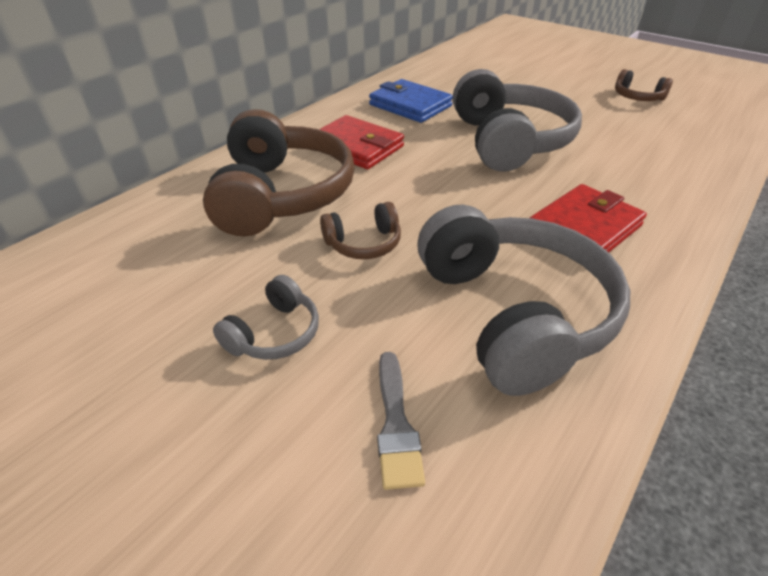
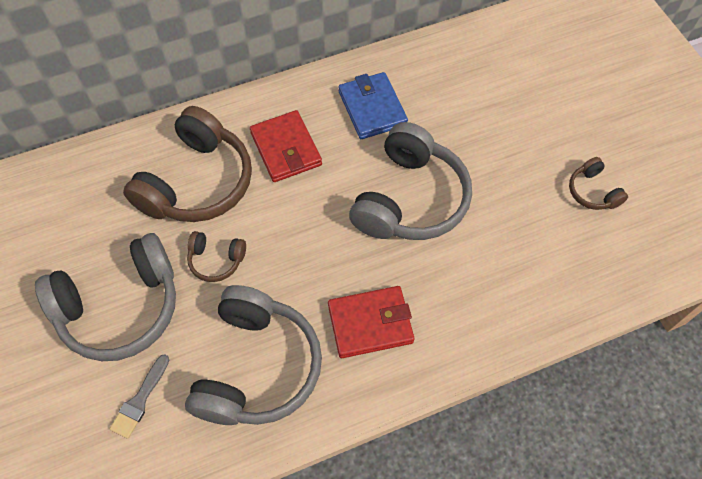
camera: 30 degrees right, 20 degrees up
grey headphones [213,275,319,360] -> grey headphones [35,233,176,361], size x2.18

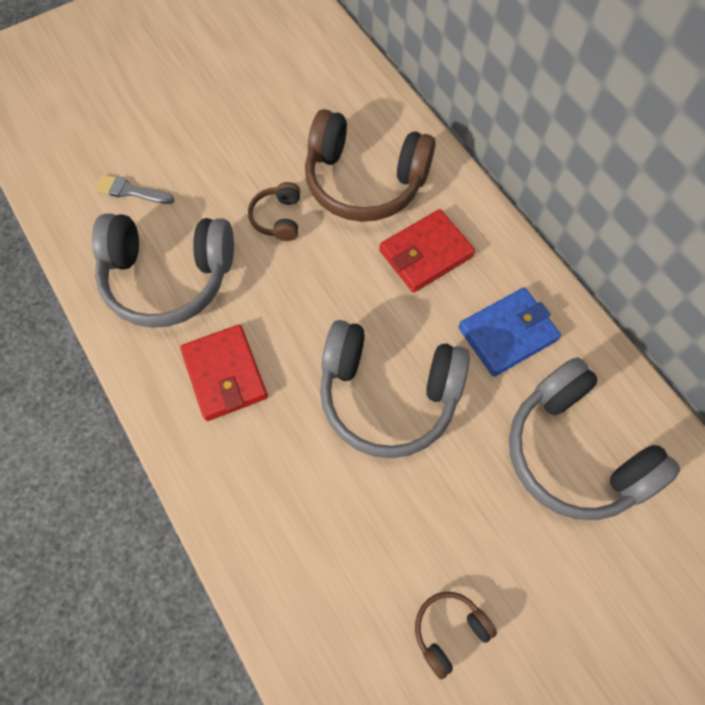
camera: 80 degrees right, 5 degrees up
grey headphones [35,233,176,361] -> grey headphones moved to [509,357,680,520]

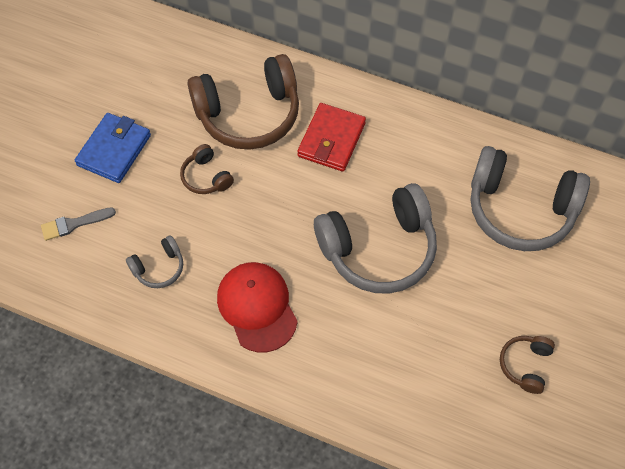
camera: 35 degrees left, 5 degrees down
grey headphones [92,213,234,328] -> grey headphones [126,235,183,288], size x0.46
red wallet [180,324,268,421] -> red cap [217,262,298,352]
blue wallet [459,287,561,377] -> blue wallet moved to [75,113,151,183]

